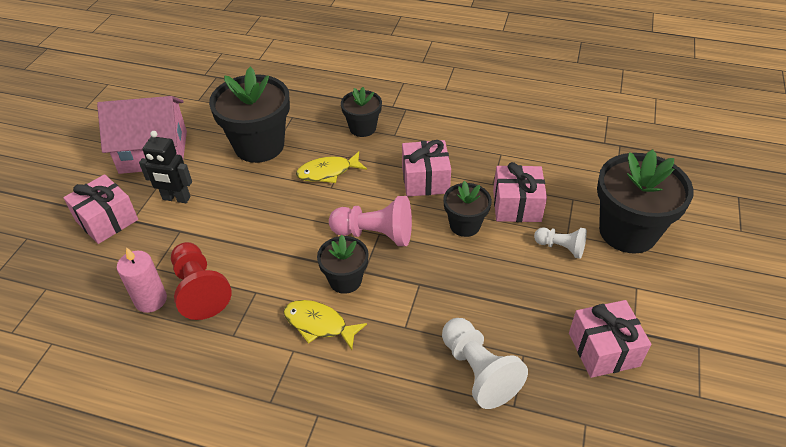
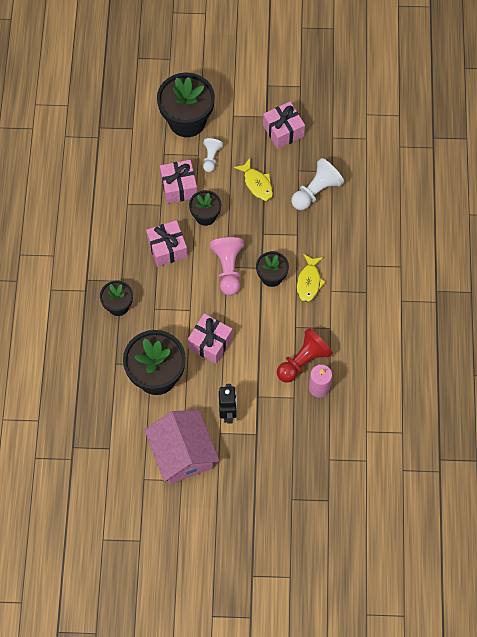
camera: 105 degrees left, 20 degrees up
pink gift [63,174,138,244] -> pink gift moved to [187,314,233,364]
yellow fish [296,152,367,183] -> yellow fish moved to [233,158,273,201]

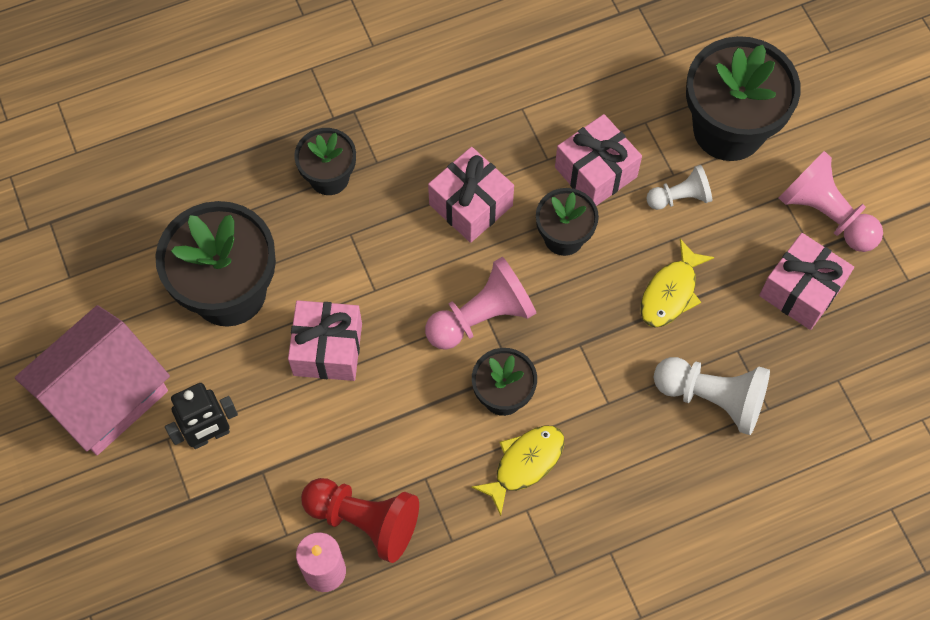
camera: 65 degrees right, 0 degrees up
yellow fish [296,254,326,303] -> yellow fish turned 150 degrees clockwise [471,425,564,516]
none -> pink pawn [779,151,883,252]

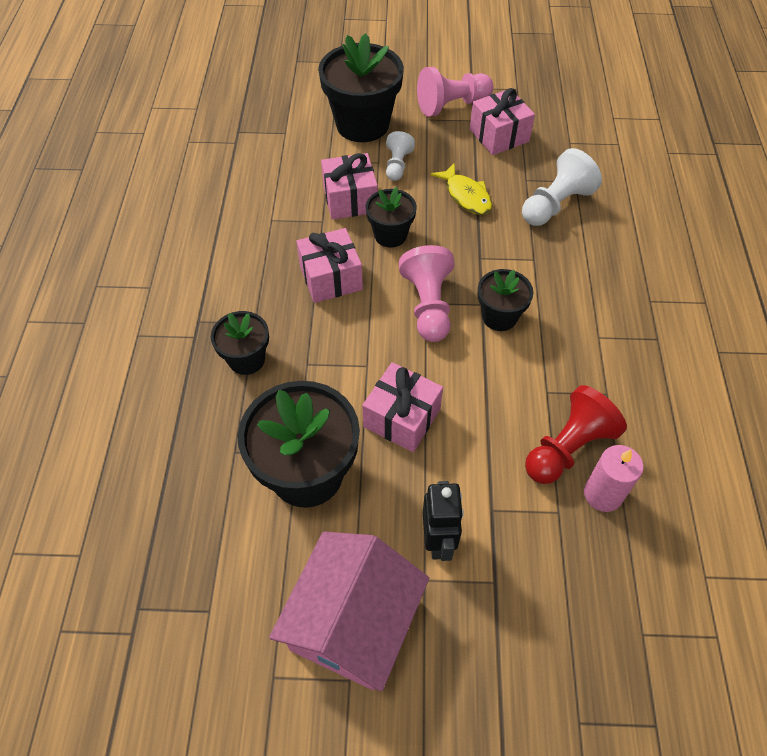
camera: 65 degrees left, 10 degrees down
pink house [15,305,170,455] -> pink house turned 45 degrees clockwise [269,531,429,692]
yellow fish [471,425,564,516] -> none

